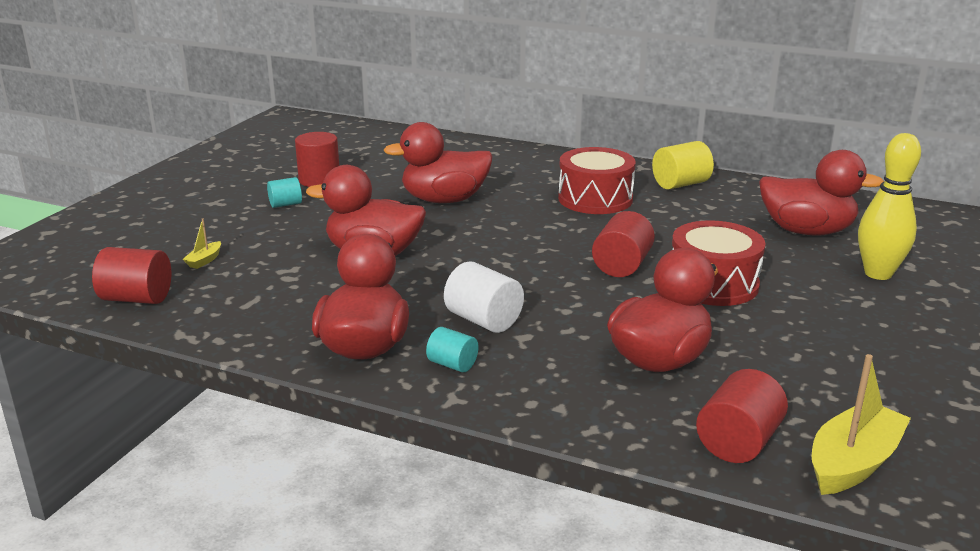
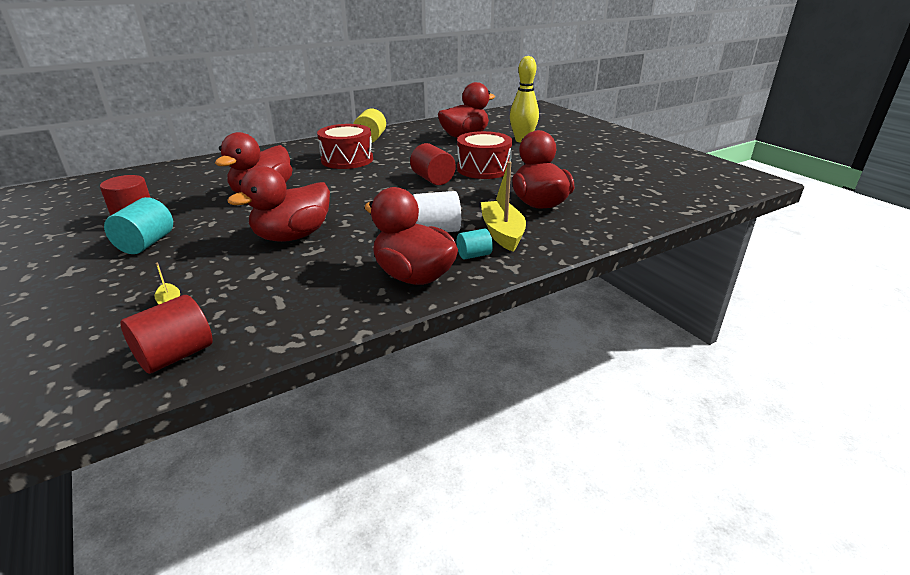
camera: 55 degrees left, 5 degrees up
turquoise cylinder [267,177,302,208] -> turquoise cylinder [104,197,173,254], size x1.64
red cylinder [696,369,788,463] -> none
yellow boat [812,354,911,495] -> yellow boat moved to [481,162,526,252]

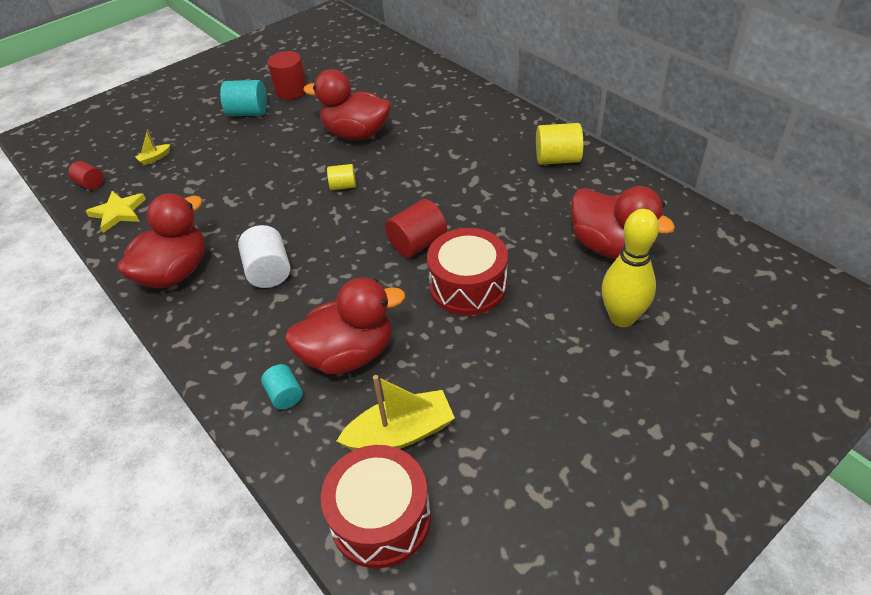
camera: 85 degrees right, 15 degrees up
red cylinder [120,295,213,374] -> red cylinder [68,161,104,190], size x0.61
red duck [227,166,330,242] -> none
red drum [317,124,373,169] -> red drum moved to [321,445,431,568]
turquoise cylinder [457,229,493,259] -> turquoise cylinder moved to [261,364,303,410]
yellow boat [481,162,526,252] -> yellow boat moved to [337,375,455,451]
none -> yellow star [86,191,146,233]
none -> yellow cylinder [327,164,356,190]

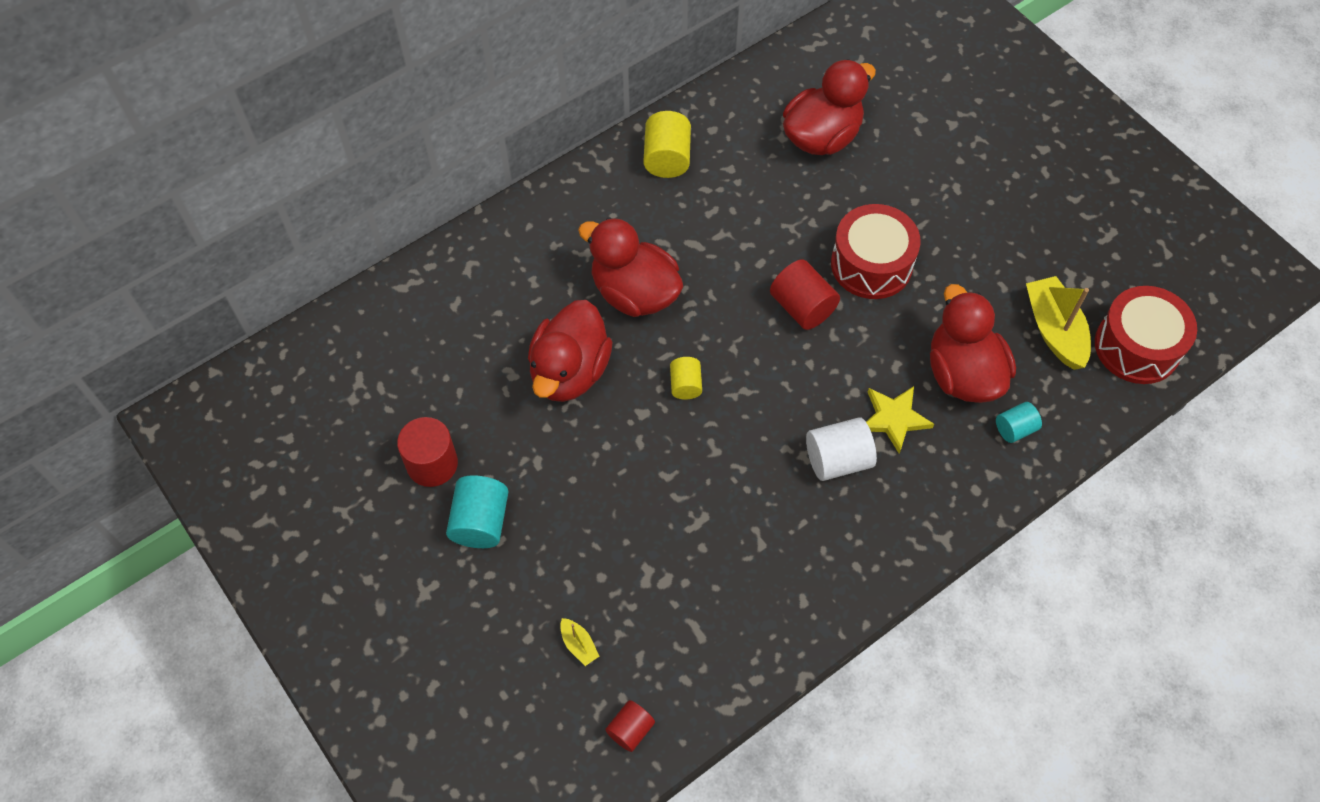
camera: 90 degrees left, 15 degrees up
yellow star [86,191,146,233] -> yellow star moved to [866,386,934,454]
red duck [117,194,205,288] -> red duck moved to [578,217,683,317]
yellow bowling pin [602,209,659,327] -> none

